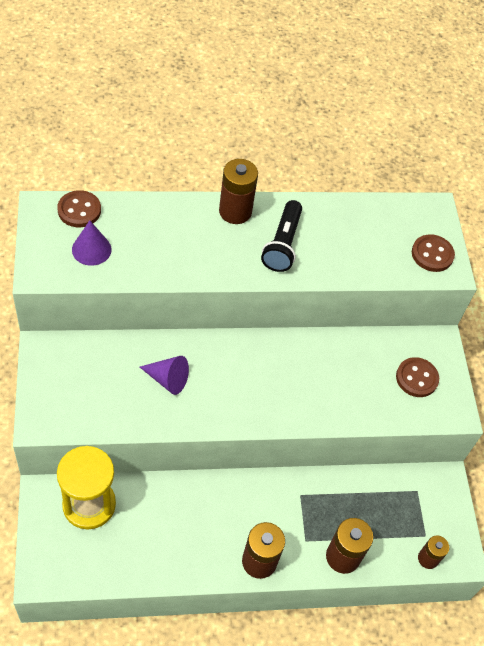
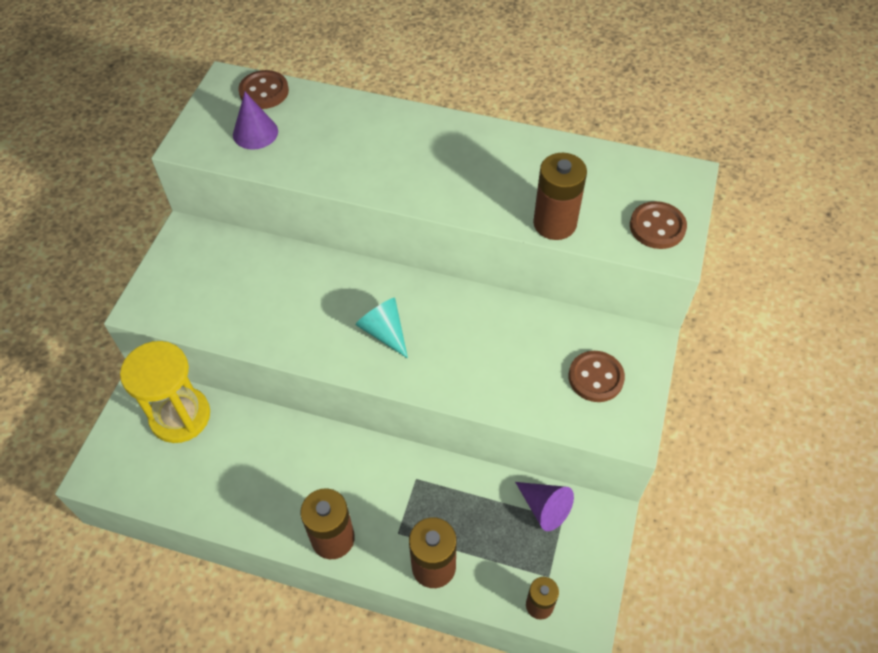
camera: 30 degrees right, 0 degrees up
purple cone [140,356,189,395] -> purple cone moved to [515,482,574,531]
brown battery [219,159,258,224] -> brown battery moved to [533,153,587,240]
black flashlight [261,200,302,272] -> none
none -> turquoise cone [355,298,408,359]

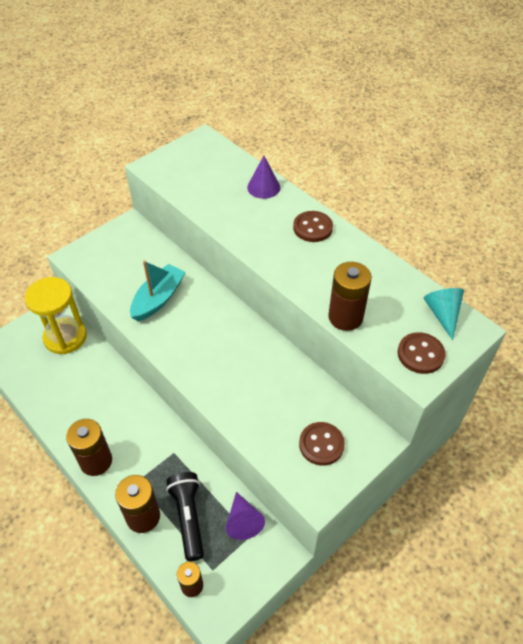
camera: 30 degrees right, 5 degrees down
purple cone [233,92,278,150] -> purple cone moved to [247,156,280,199]
brown button [238,70,289,109] -> brown button moved to [293,211,333,242]
turquoise cone [355,298,408,359] -> turquoise cone moved to [423,288,464,340]
none -> turquoise boat [130,260,185,321]
none -> black flashlight [166,472,204,561]

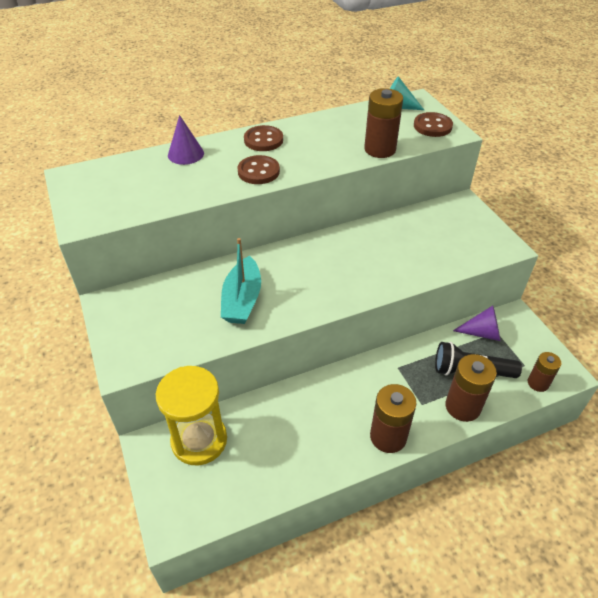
camera: 70 degrees left, 5 degrees down
turquoise boat [130,260,185,321] -> turquoise boat turned 135 degrees counterclockwise [221,238,261,324]
brown button [299,422,345,466] -> brown button moved to [237,155,280,184]

